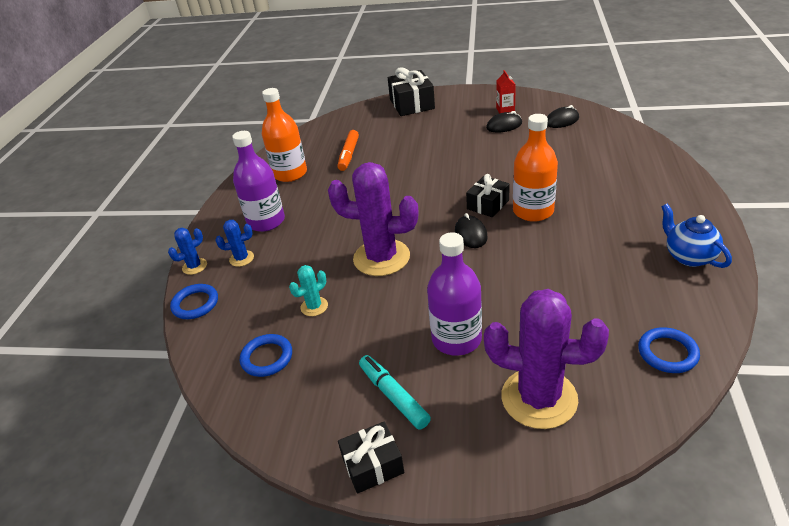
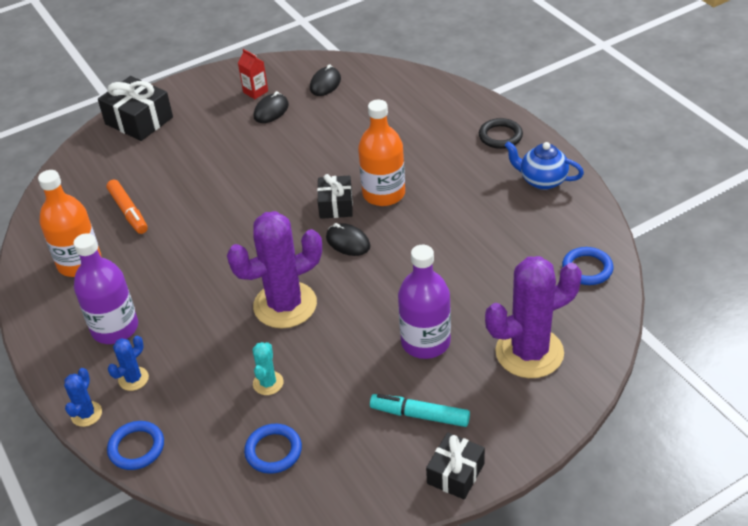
camera: 40 degrees left, 5 degrees up
none -> black ring [479,118,523,149]

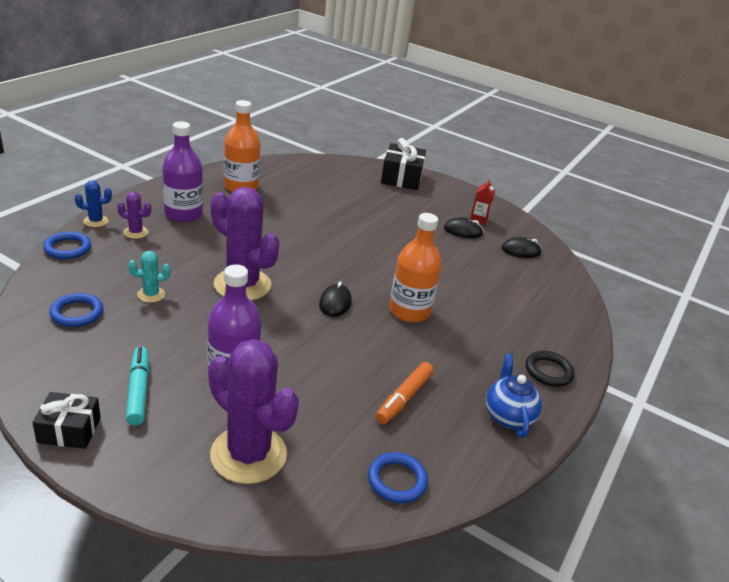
camera: 55 degrees right, 10 degrees down
orange marker [106,179,148,234] -> orange marker moved to [376,362,433,424]
blue cactus [108,336,149,391] -> purple cactus [117,192,151,239]
black gift [317,174,353,219] -> none

